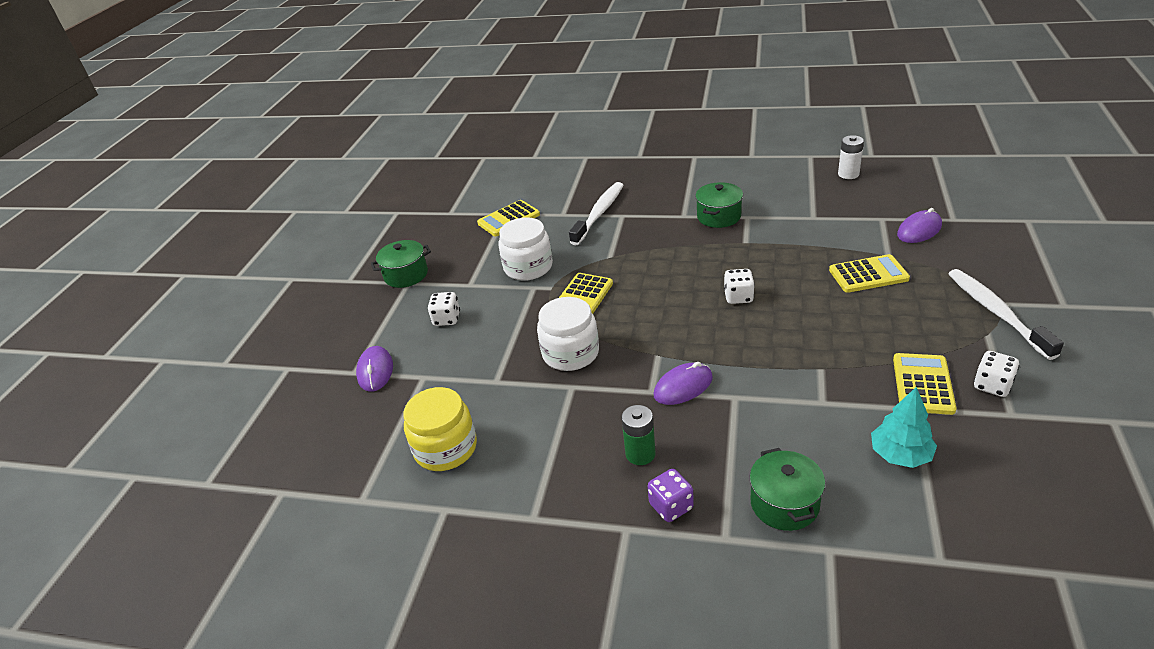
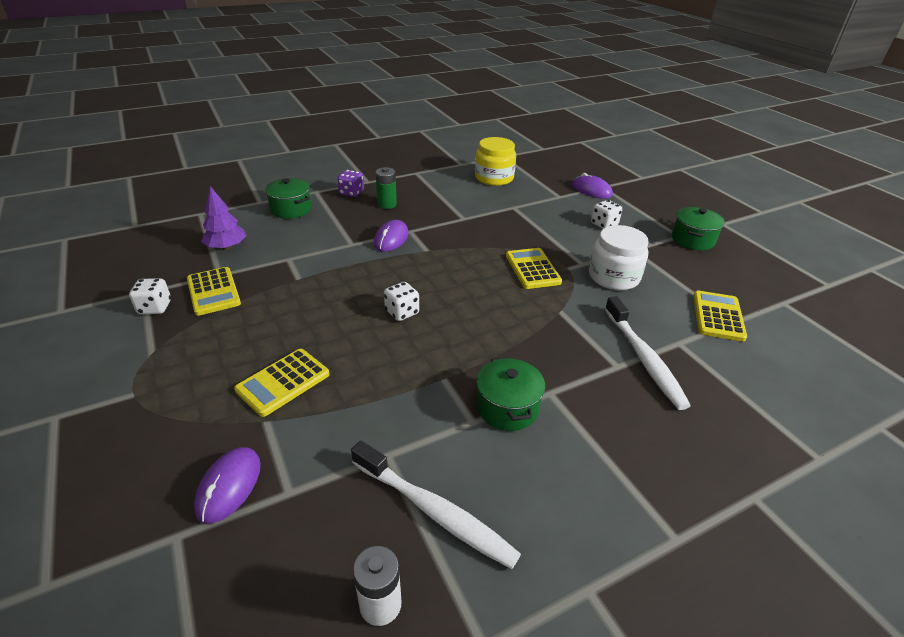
camera: 135 degrees right, 0 degrees up
white jar [537,297,599,371] -> none
turquoise tree [871,387,937,468] -> purple tree [201,186,246,250]
white toothbrush [948,269,1064,360] -> white toothbrush moved to [351,441,521,569]

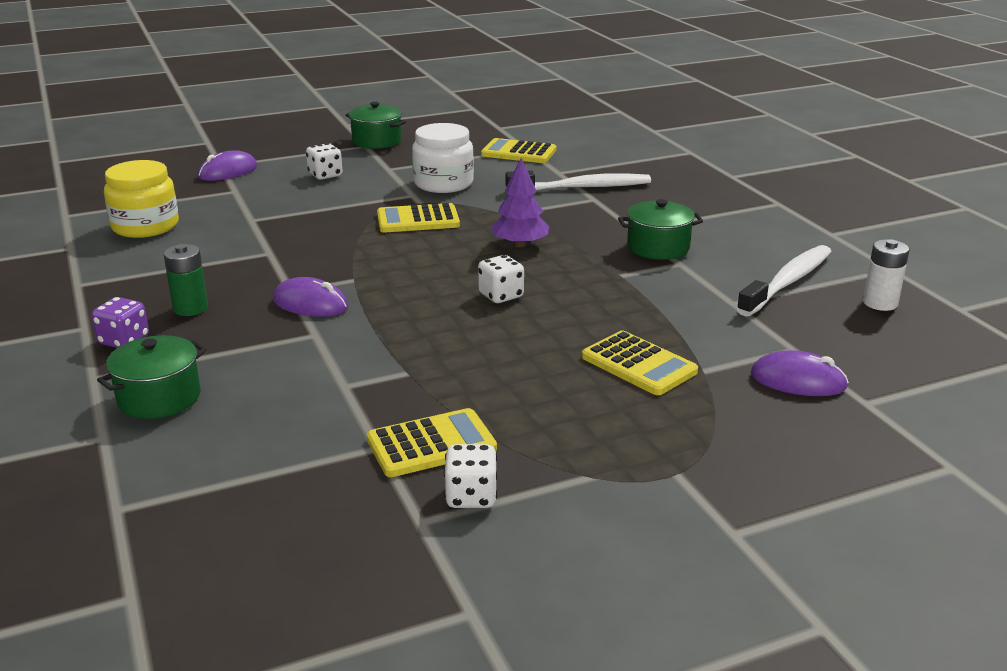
camera: 85 degrees left, 10 degrees down
purple tree [201,186,246,250] -> purple tree moved to [491,158,549,247]

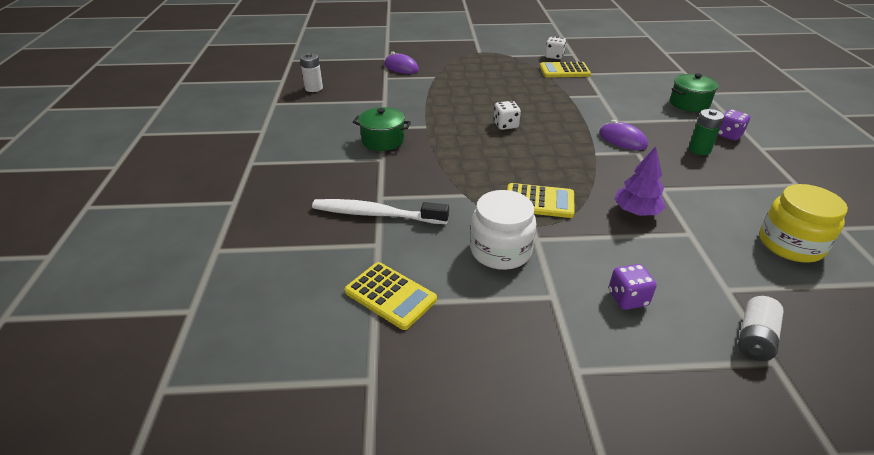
camera: 160 degrees left, 10 degrees up
purple mouse [198,150,257,181] -> white battery [738,296,784,361]
white dice [306,143,342,180] -> purple dice [609,264,656,310]
green pot [346,102,406,149] -> none
purple tree [491,158,549,247] -> purple tree moved to [614,146,666,216]
yellow calculator [582,330,698,395] -> none
white toothbrush [737,245,832,316] -> none

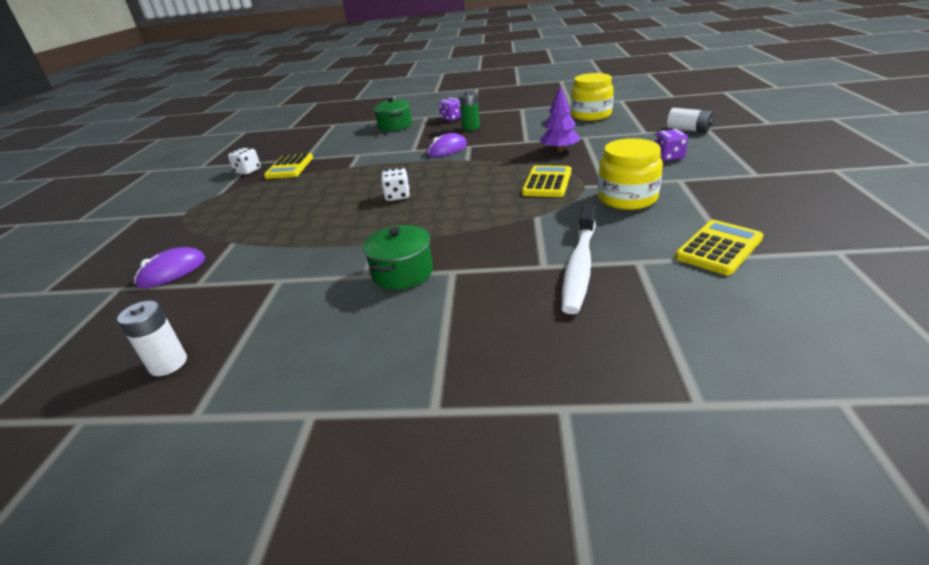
camera: 80 degrees left, 5 degrees down
white jar [470,190,536,270] -> yellow jar [598,138,663,210]

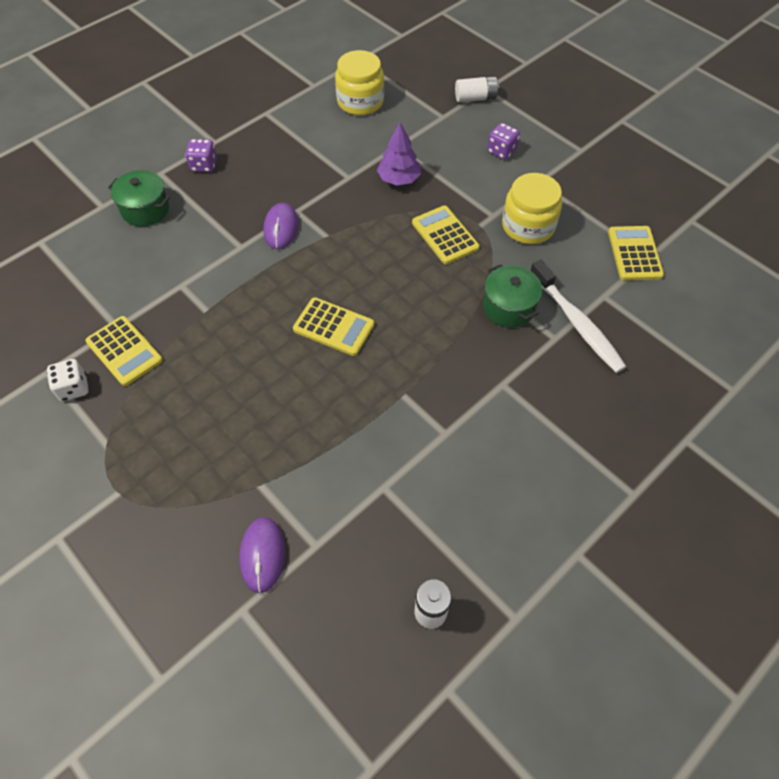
camera: 50 degrees left, 25 degrees up
green pot [363,225,433,290] -> green pot moved to [483,264,542,328]
white dice [381,168,410,201] -> yellow calculator [293,297,375,356]
green battery [459,91,480,131] -> none

